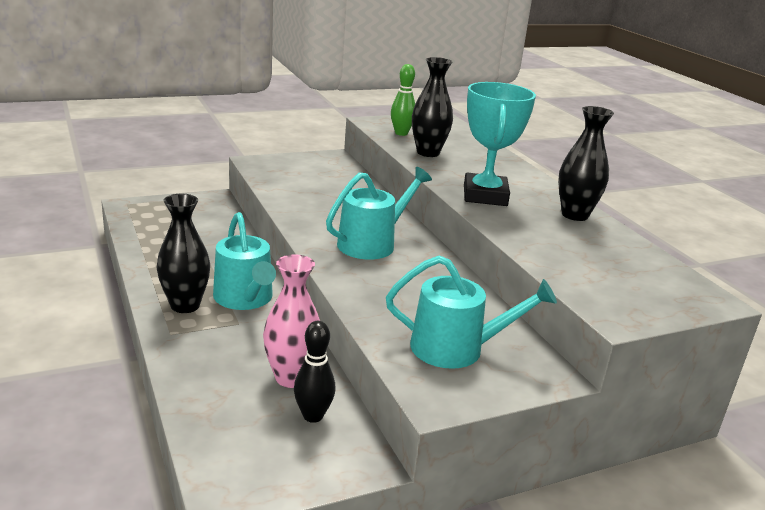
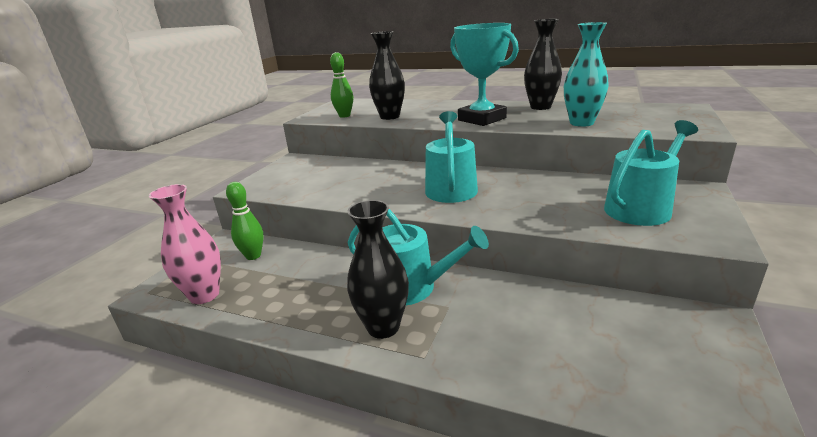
camera: 40 degrees left, 0 degrees up
pink vase [263,254,320,388] -> pink vase moved to [149,184,221,304]
black bowling pin [294,321,336,423] -> none
none -> green bowling pin [226,182,264,260]
none -> turquoise vase [564,22,609,127]

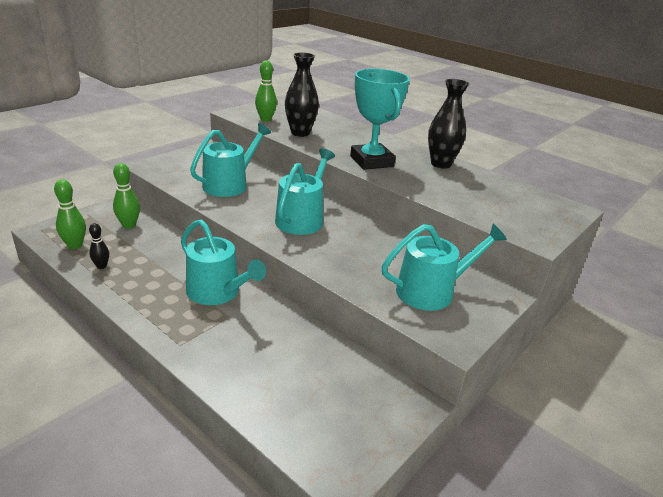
camera: 15 degrees right, 5 degrees up
pink vase [149,184,221,304] -> green bowling pin [54,179,86,249]
black vase [347,200,409,339] -> none
turquoise vase [564,22,609,127] -> none
none -> black bowling pin [89,223,109,269]
none -> turquoise watering can [190,123,271,197]

